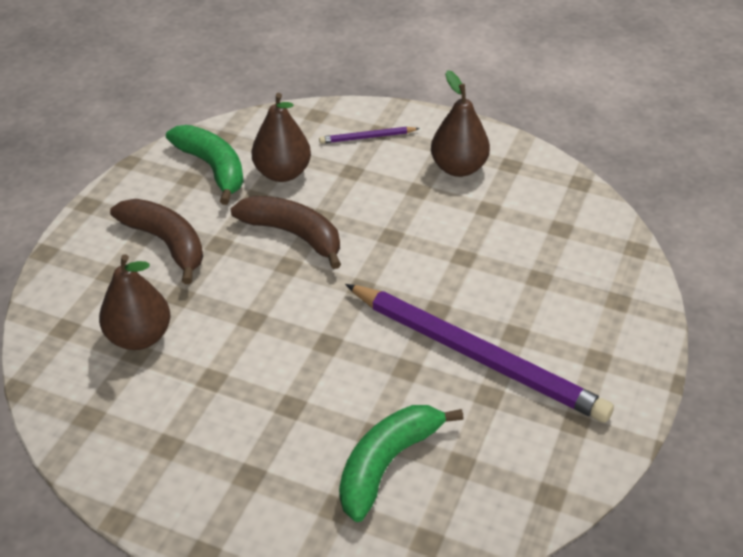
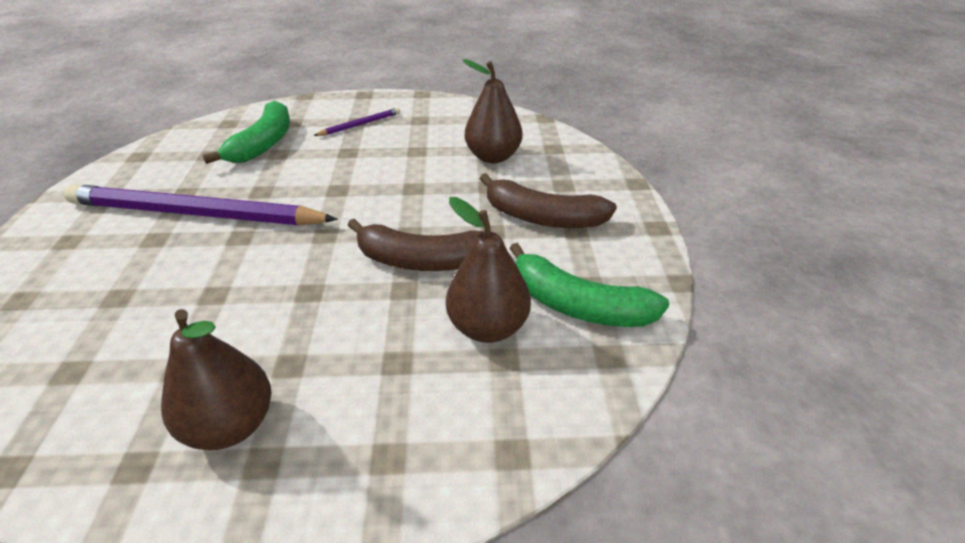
camera: 155 degrees right, 5 degrees down
purple pencil [319,127,420,144] -> purple pencil moved to [313,108,400,136]

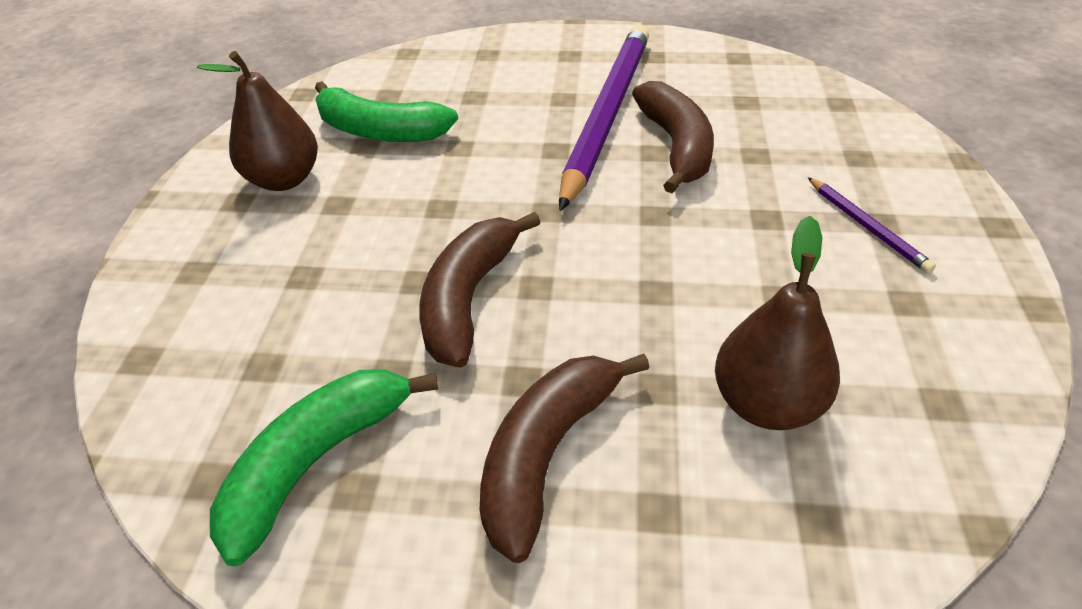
camera: 100 degrees right, 5 degrees up
green banana [203,100,290,164] -> green banana moved to [315,81,458,142]
brown pear [446,197,531,343] -> none
none -> brown banana [632,81,714,193]

